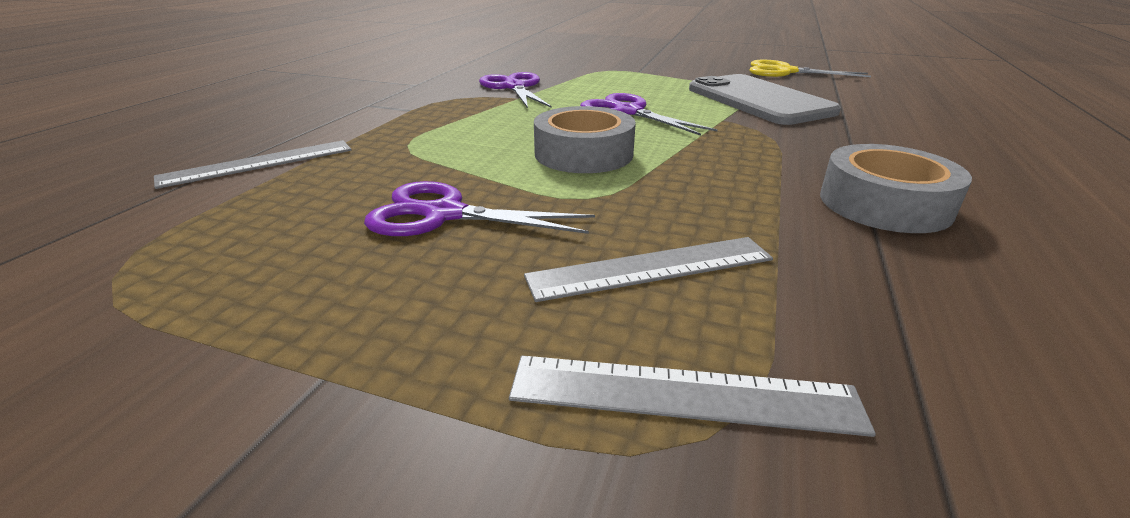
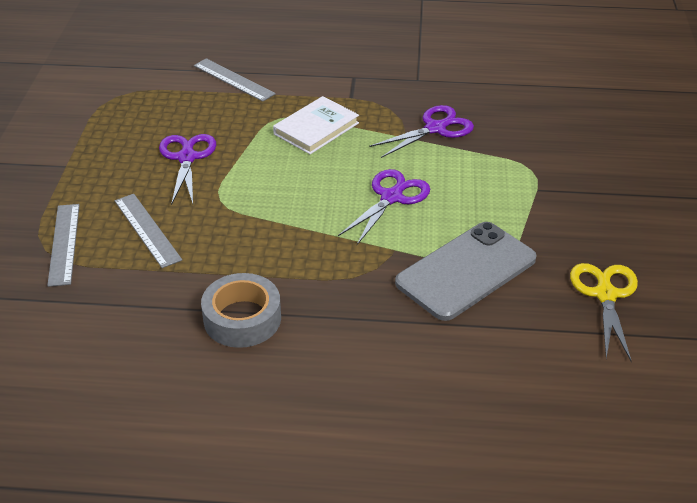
camera: 75 degrees right, 10 degrees up
grey tape [534,106,636,173] -> none
none -> white book [273,96,359,154]

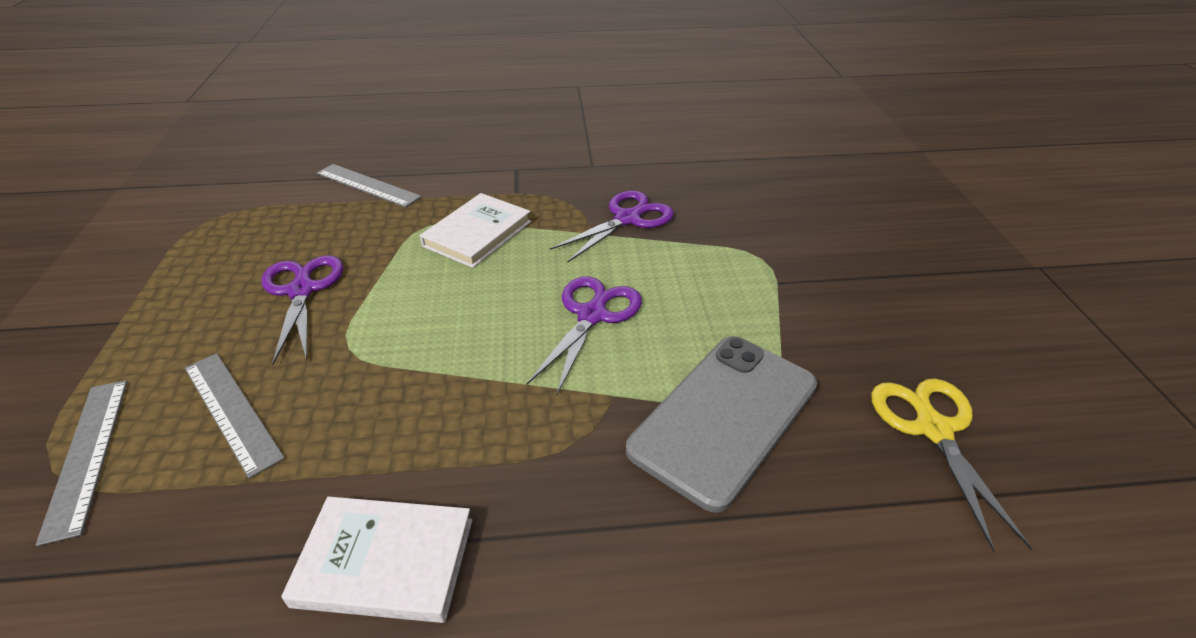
camera: 10 degrees left, 0 degrees up
grey tape [201,273,281,348] -> white book [281,497,472,623]

